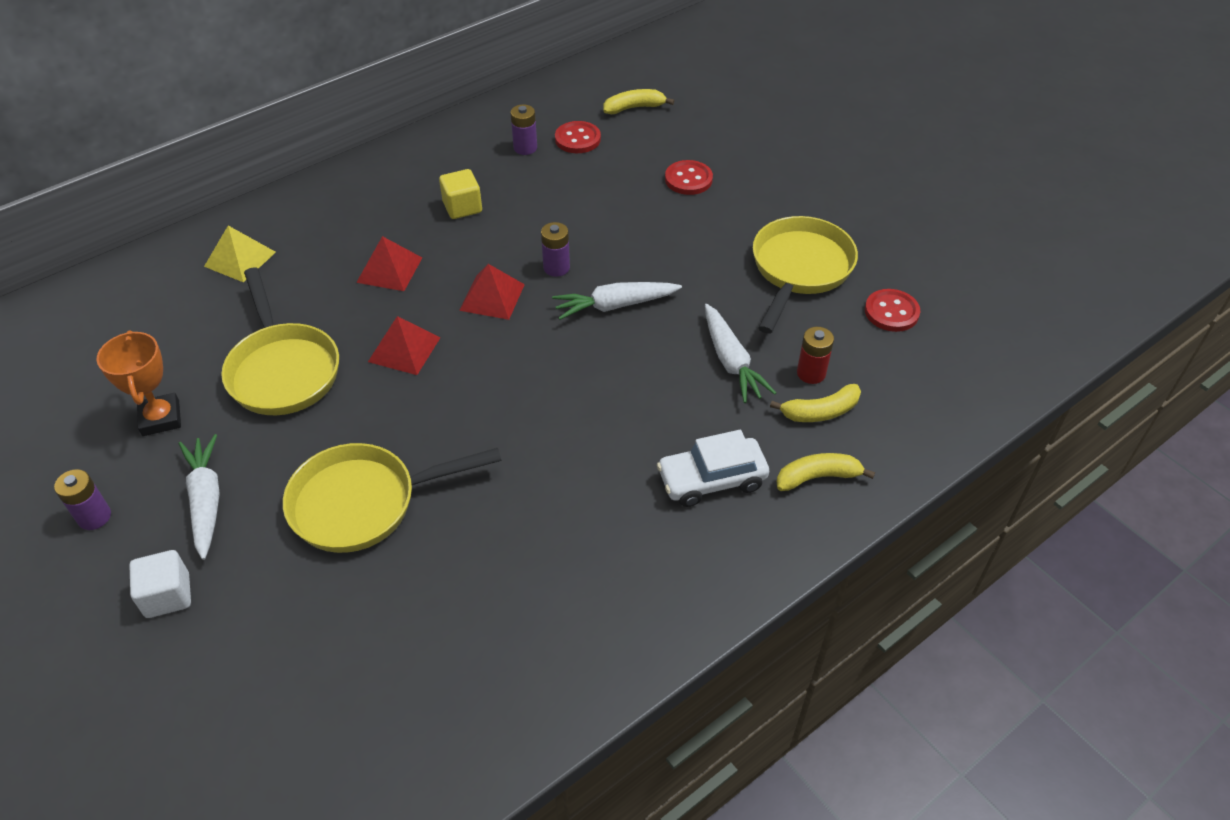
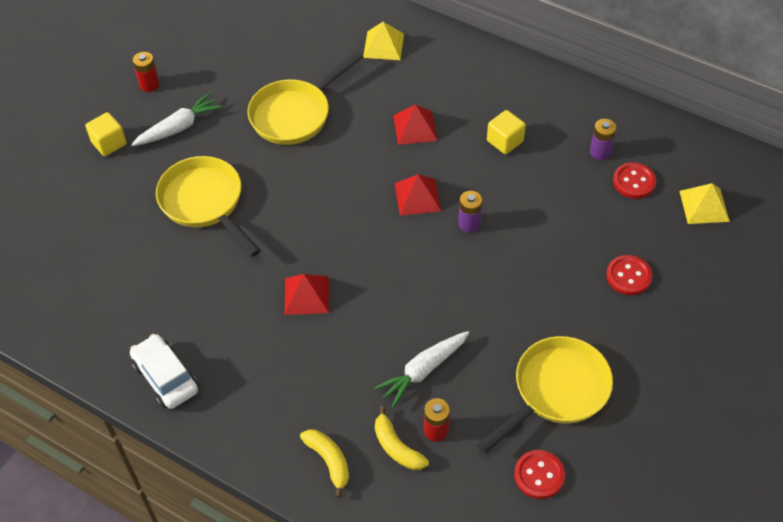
camera: 70 degrees right, 5 degrees up
purple battery [54,469,111,530] -> red battery [132,52,160,92]
orange trophy [96,330,181,436] -> none
white cube [129,550,191,618] -> yellow cube [85,112,127,156]
red pyramid [368,316,441,375] -> red pyramid moved to [285,274,329,315]
white carrot [552,282,682,320] -> none
yellow banana [603,89,674,114] -> yellow pyramid [679,183,730,224]
white car [657,430,769,507] -> white car moved to [130,334,198,409]
yellow pan [753,216,858,334] -> yellow pan turned 45 degrees counterclockwise [477,336,613,454]

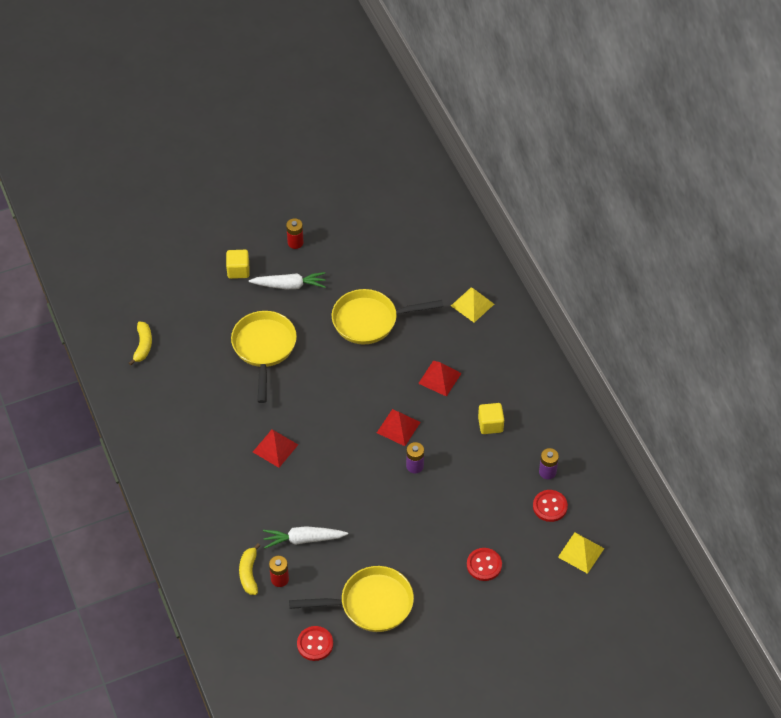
camera: 35 degrees right, 0 degrees up
white car [130,334,198,409] -> none
yellow banana [300,429,349,498] -> yellow banana moved to [129,322,152,366]

